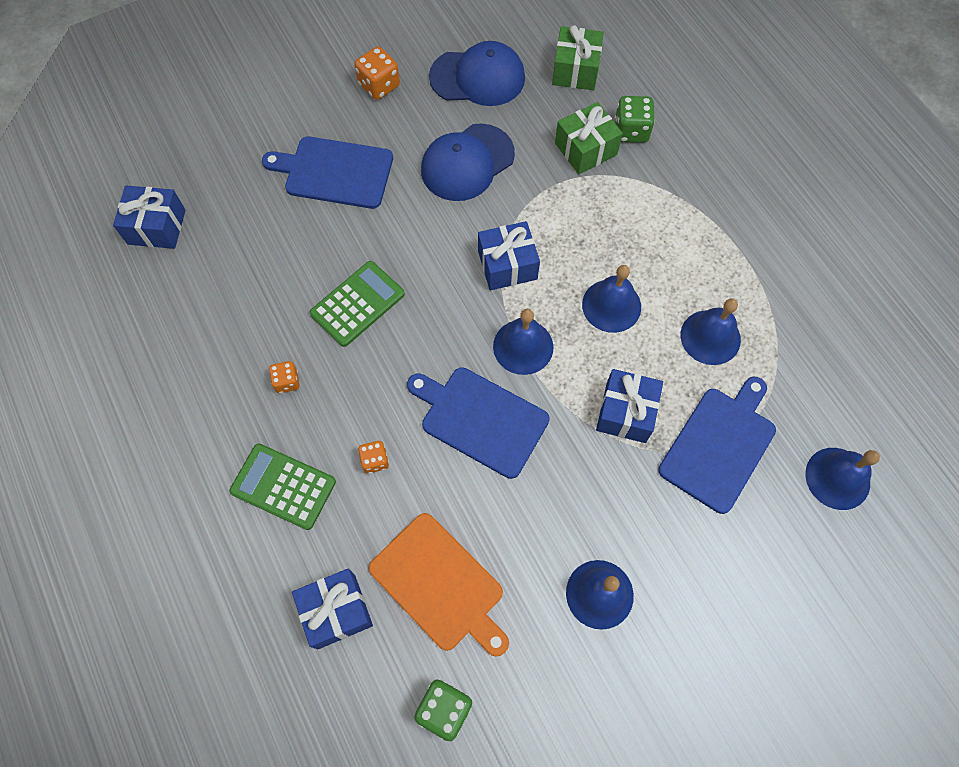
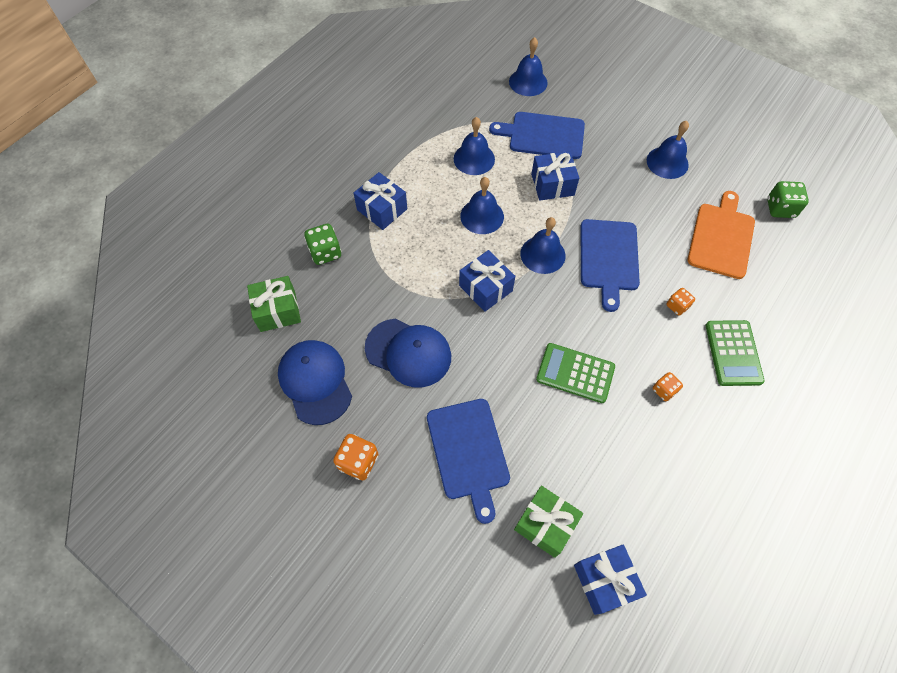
camera: 115 degrees left, 5 degrees down
blue gift [292,568,373,649] -> blue gift moved to [354,172,407,230]
green gift [555,102,623,174] -> green gift moved to [514,486,583,558]

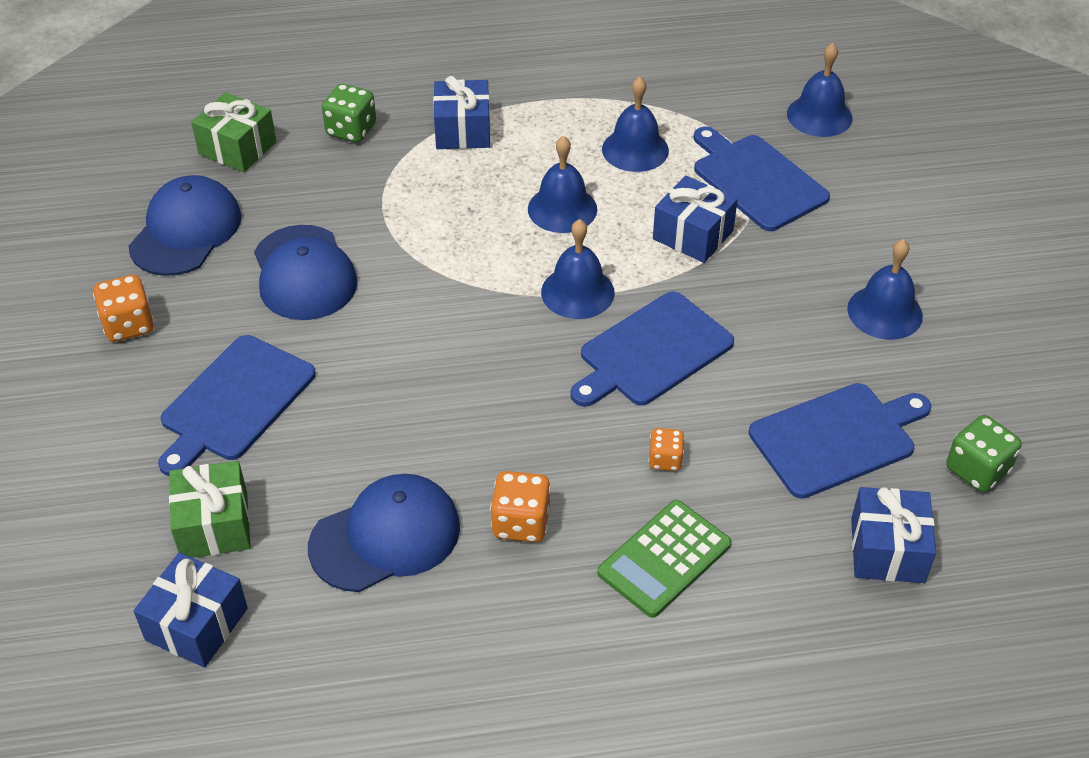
camera: 45 degrees right, 15 degrees down
blue gift [459,250,515,312] -> blue gift moved to [851,487,936,583]
green calculator [536,343,615,403] -> none
orange dice [653,372,683,401] -> orange dice [490,471,551,542], size x1.58
orange cutting board [687,191,755,279] -> blue cutting board [749,383,931,499]
none -> blue cap [308,474,460,592]

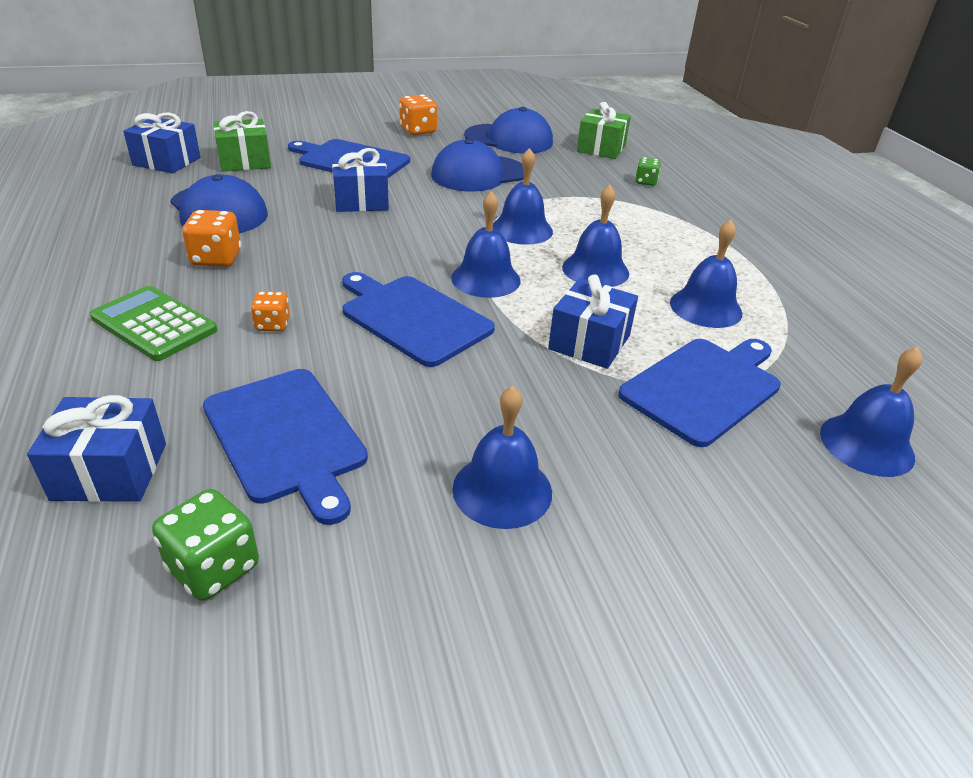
camera: 80 degrees right, 10 degrees down
green dice [322,84,376,143] -> green dice [635,157,661,186], size x0.63
blue gift [433,76,490,149] -> blue gift moved to [332,148,389,212]
none -> blue bell [493,148,553,245]

